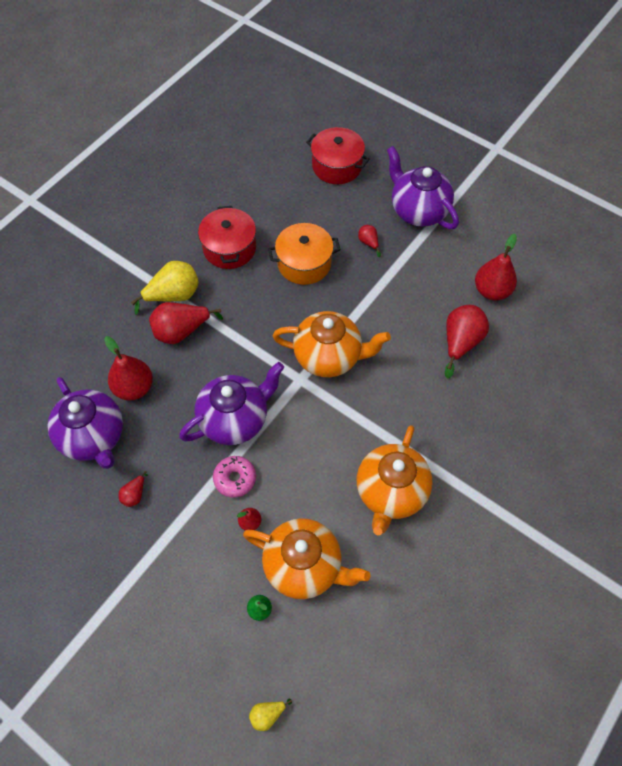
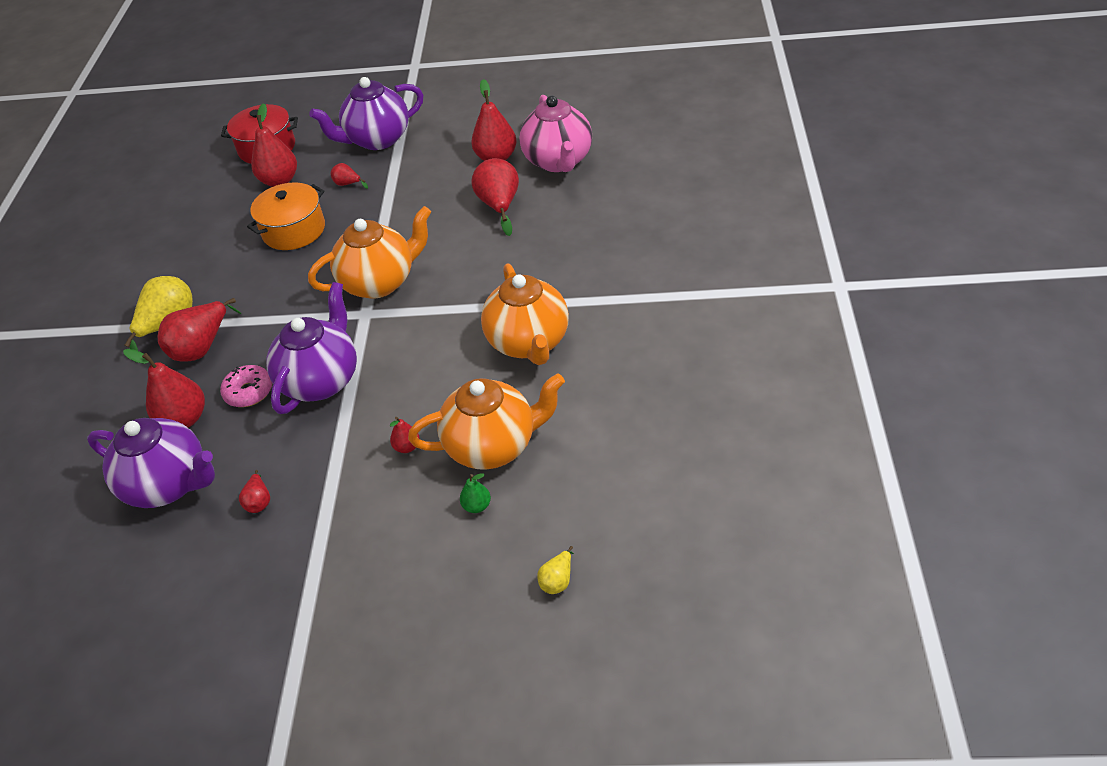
camera: 30 degrees left, 15 degrees down
red pot [198,206,256,269] -> none
pink donut [213,456,256,498] -> pink donut moved to [220,365,272,407]
purple teapot [387,146,459,229] -> purple teapot turned 45 degrees counterclockwise [309,77,423,150]
none -> red pear [251,103,297,187]
none -> pink teapot [519,95,592,172]

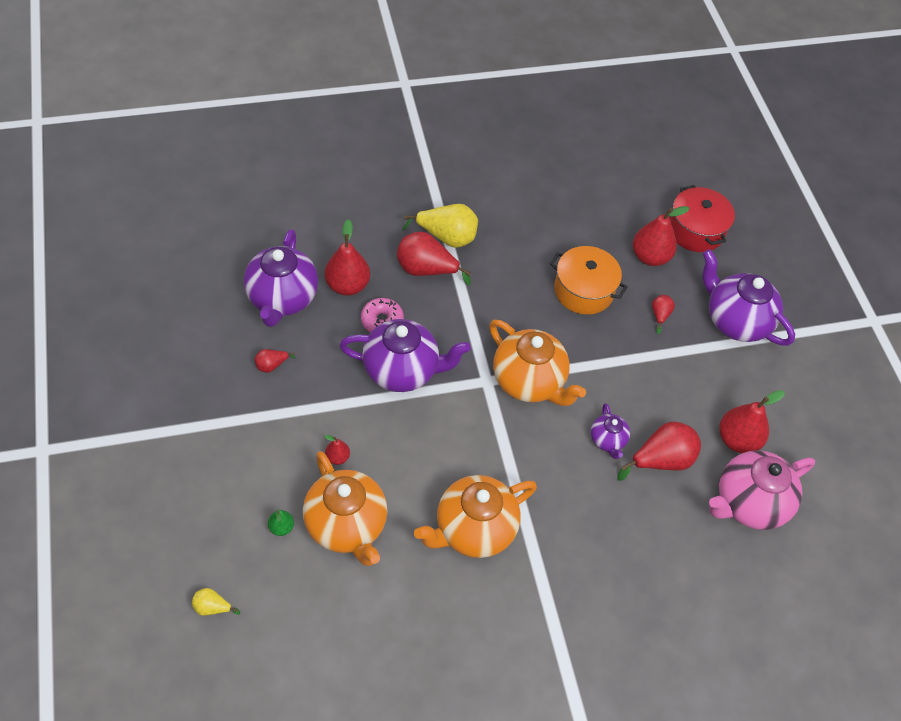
camera: 65 degrees right, 10 degrees up
none -> purple teapot [591,403,630,459]

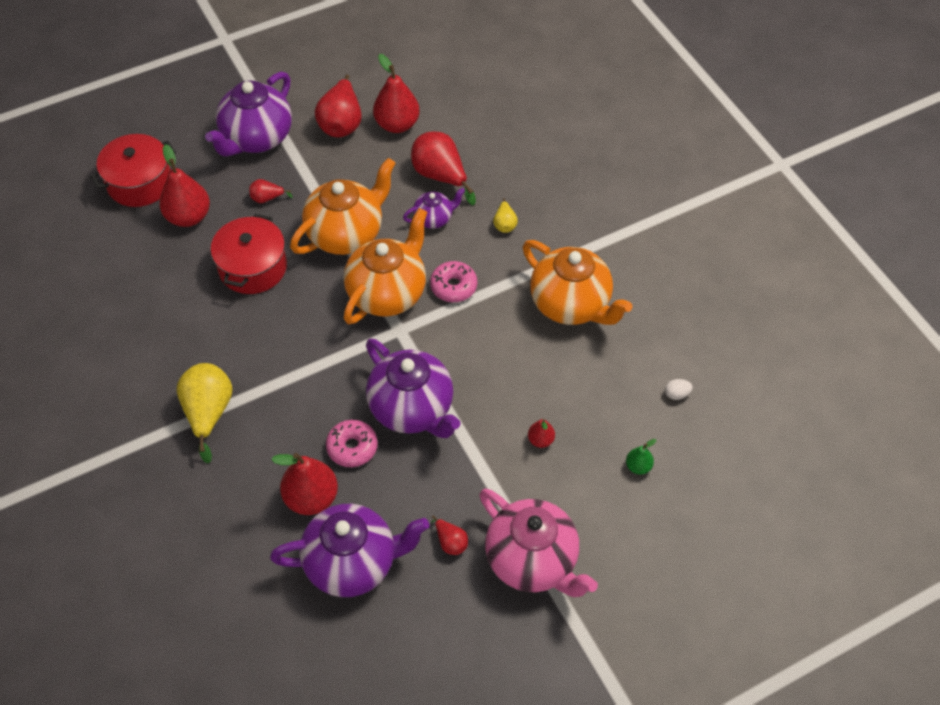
camera: 100 degrees left, 0 degrees up
yellow pear [192,588,240,616] -> yellow pear moved to [493,198,518,233]
orange teapot [303,451,387,566] -> orange teapot moved to [290,158,396,255]
purple teapot [340,319,471,392] -> purple teapot turned 150 degrees clockwise [366,338,461,438]
red pear [397,232,471,285] -> red pear moved to [315,74,362,137]
orange pot [550,246,628,315] -> red pot [211,214,287,294]
pink teapot [709,450,815,530] -> pink teapot moved to [479,489,598,597]
none -> pink donut [430,261,477,302]
none -> white egg [665,379,693,400]

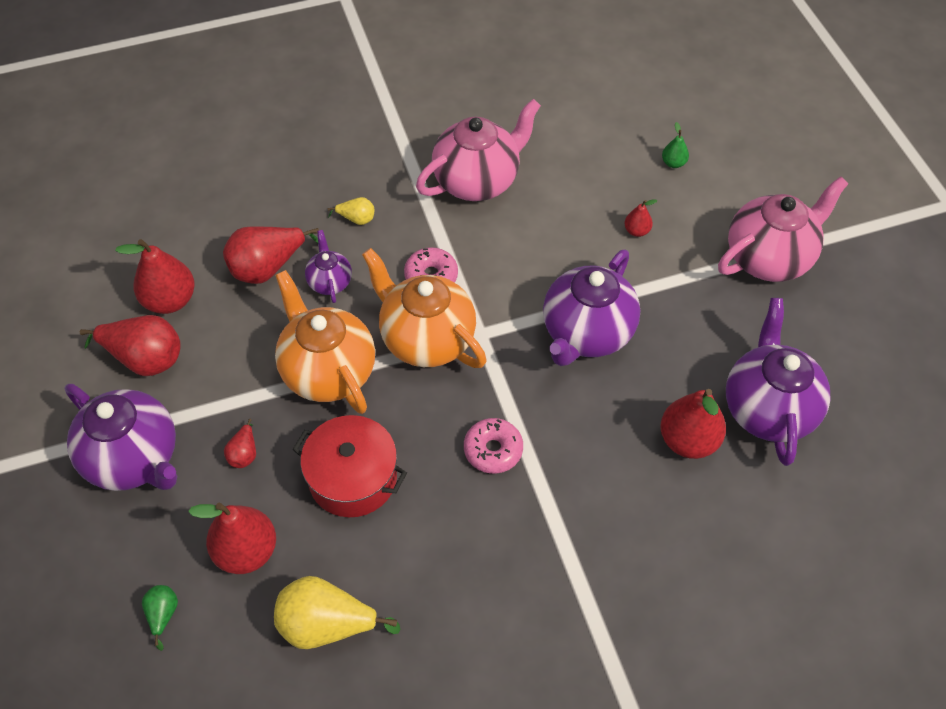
camera: 80 degrees left, 0 degrees up
red pot [90,134,176,207] -> green pear [142,585,178,651]
yellow pear [177,363,233,463] -> yellow pear moved to [274,576,400,649]
pink donut [326,420,378,467] -> pink donut moved to [464,418,523,474]
purple teapot [366,338,461,438] -> purple teapot turned 150 degrees clockwise [543,250,640,366]
red pear [431,516,468,555] -> none
orange teapot [523,240,632,325] -> pink teapot [416,99,541,201]
white egg [665,379,693,400] -> none

